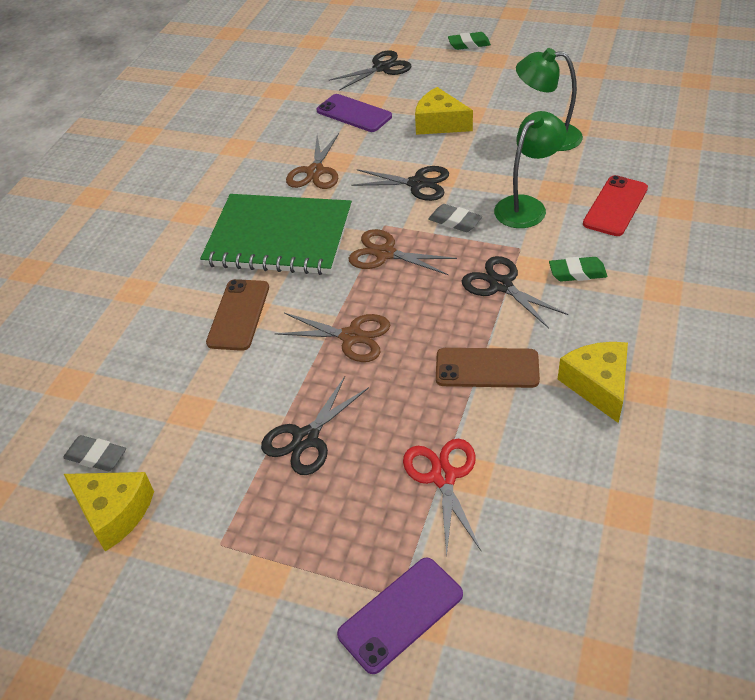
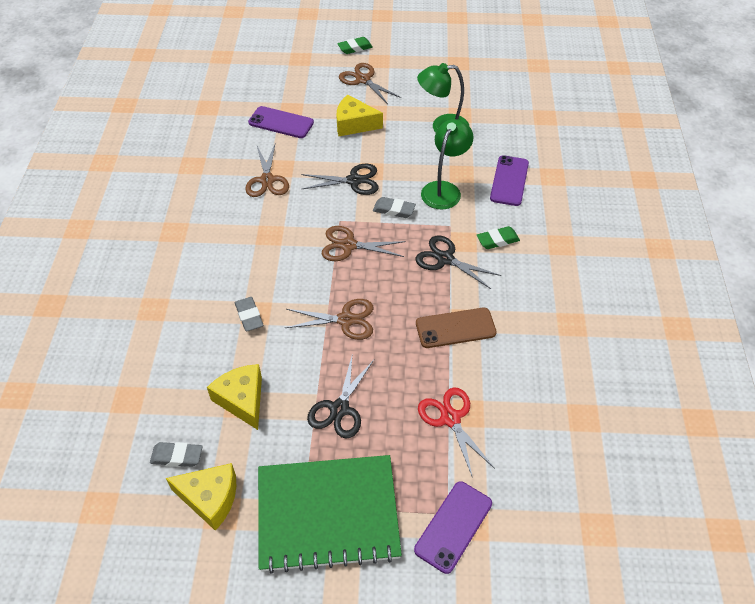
camera: 20 degrees left, 5 degrees up
green notebook [200,194,352,275] -> green notebook moved to [258,455,402,574]
brown phone [206,279,269,351] -> grey eraser [235,297,264,331]
black scissors [329,50,412,91] -> none
yellow cheese [558,342,628,423] -> yellow cheese moved to [207,364,262,430]
red phone [583,175,648,236] -> purple phone [490,155,529,206]
none -> brown scissors [339,63,401,104]

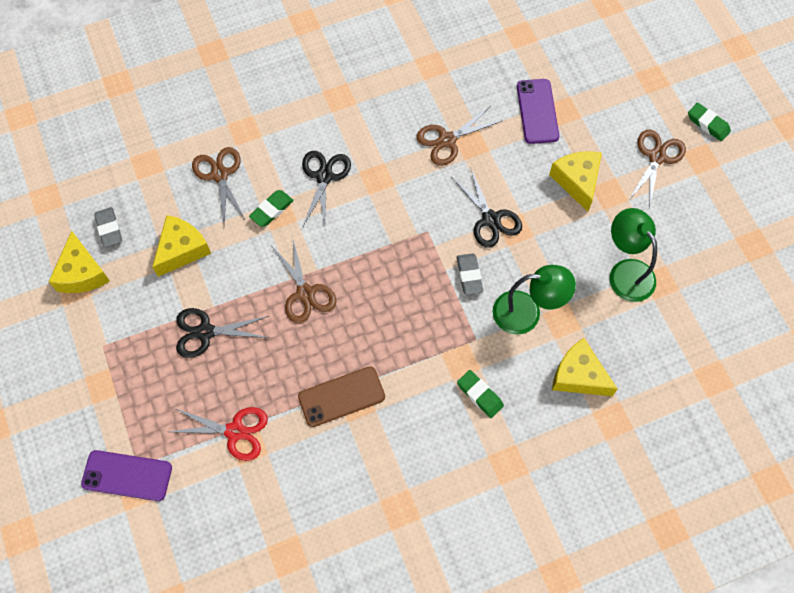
camera: 65 degrees right, 15 degrees up
grey eraser [235,297,264,331] -> green eraser [249,190,294,227]
green notebook [258,455,402,574] -> none
brown scissors [322,226,406,261] -> brown scissors moved to [192,147,246,224]
black scissors [415,235,501,289] -> black scissors moved to [302,151,351,227]
brown phone [416,308,497,348] -> brown phone turned 75 degrees counterclockwise [298,367,385,427]
red scissors [418,388,495,478] -> red scissors turned 60 degrees clockwise [169,407,268,461]
purple phone [490,155,529,206] -> yellow cheese [552,338,618,396]

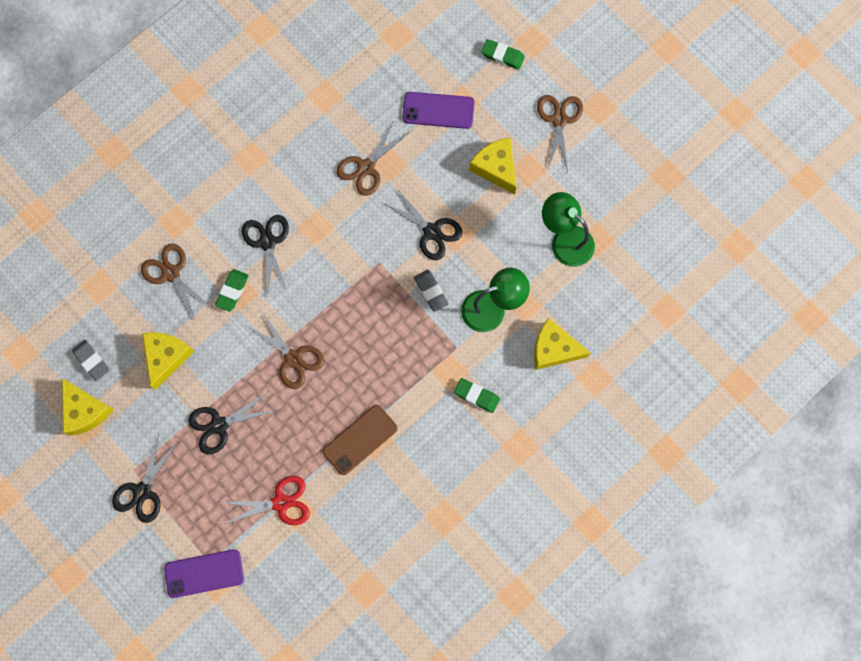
camera: 20 degrees left, 10 degrees up
purple phone [517,79,559,144] -> purple phone turned 60 degrees counterclockwise [403,92,475,129]
green eraser [688,102,731,141] -> green eraser moved to [482,39,525,70]
none -> black scissors [112,433,177,523]

